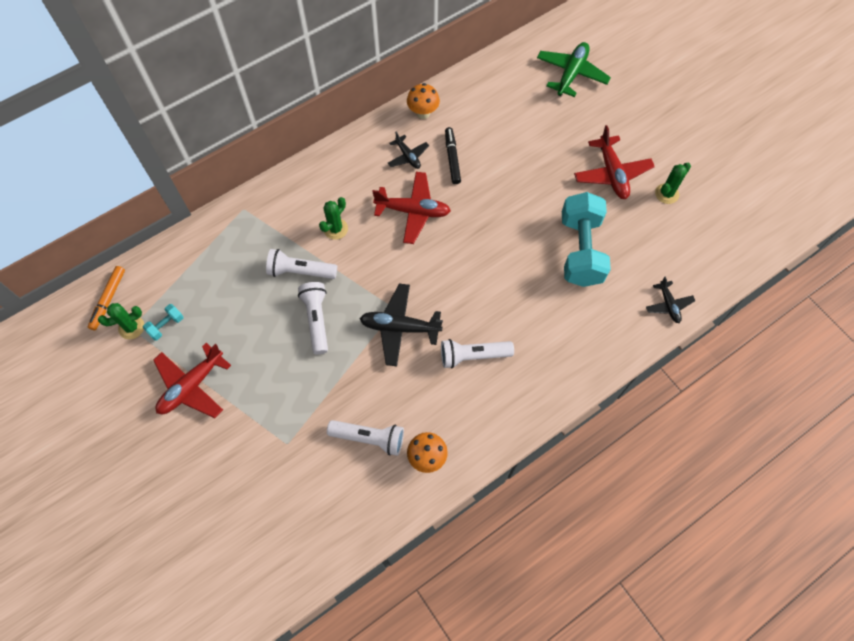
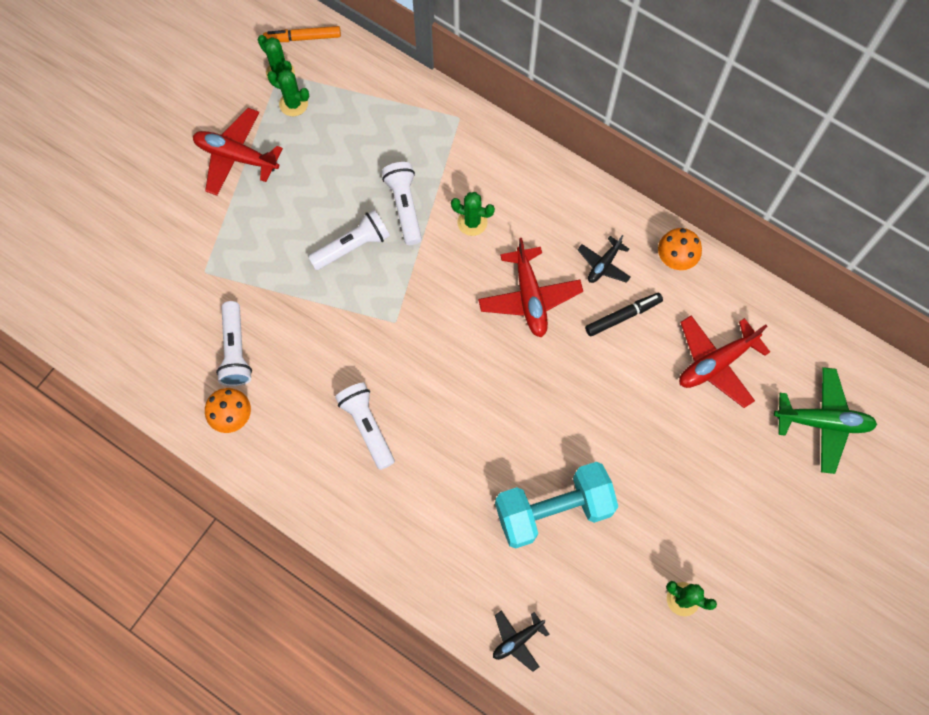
camera: 70 degrees right, 5 degrees up
turquoise dumbbell [143,304,184,341] -> green cactus [267,70,309,116]
black plane [360,284,443,366] -> none
red plane [574,125,655,199] -> red plane moved to [679,316,770,408]

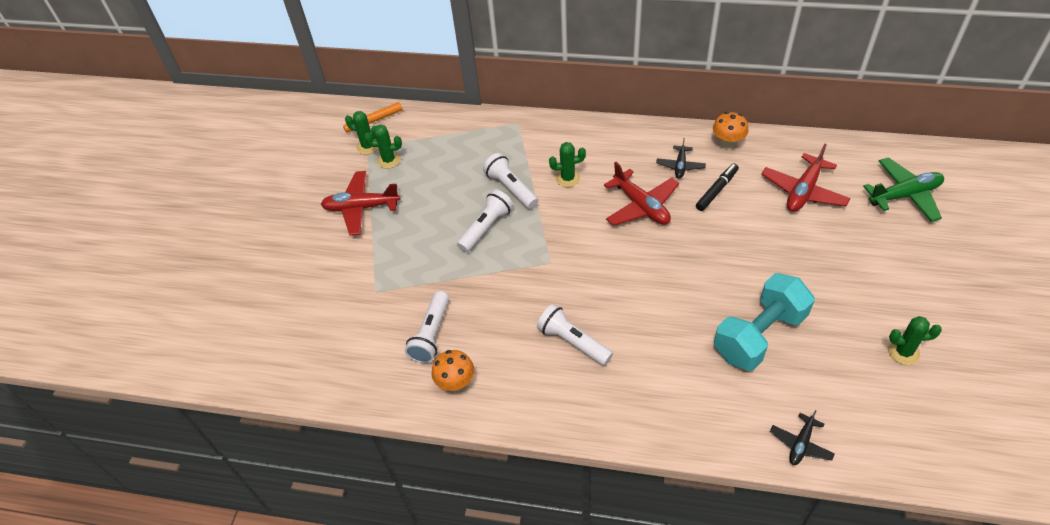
camera: 20 degrees left, 20 degrees down
white flashlight [216,301,252,386] -> white flashlight turned 45 degrees clockwise [405,291,449,364]

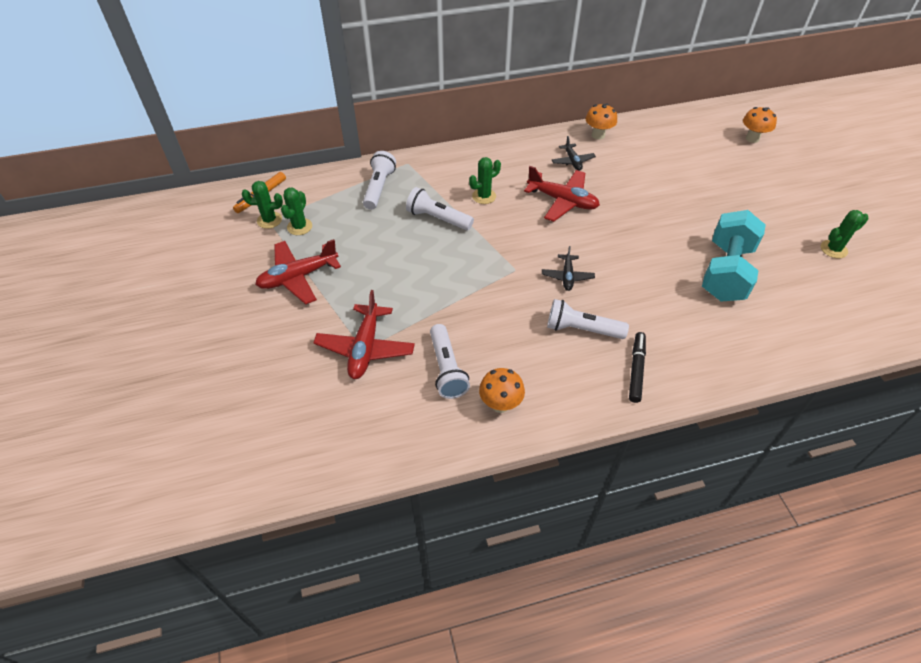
camera: 30 degrees left, 0 degrees up
green cactus [364,125,402,169] -> green cactus turned 45 degrees counterclockwise [281,187,312,235]
white flashlight [457,190,513,253] -> white flashlight moved to [363,151,396,210]
black marker [696,163,739,211] -> black marker moved to [629,332,646,403]
red plane [761,144,851,212] -> red plane moved to [313,290,415,379]
black plane [770,410,835,465] -> black plane moved to [542,246,595,291]
green plane [863,157,944,222] -> orange mushroom [743,107,777,143]

